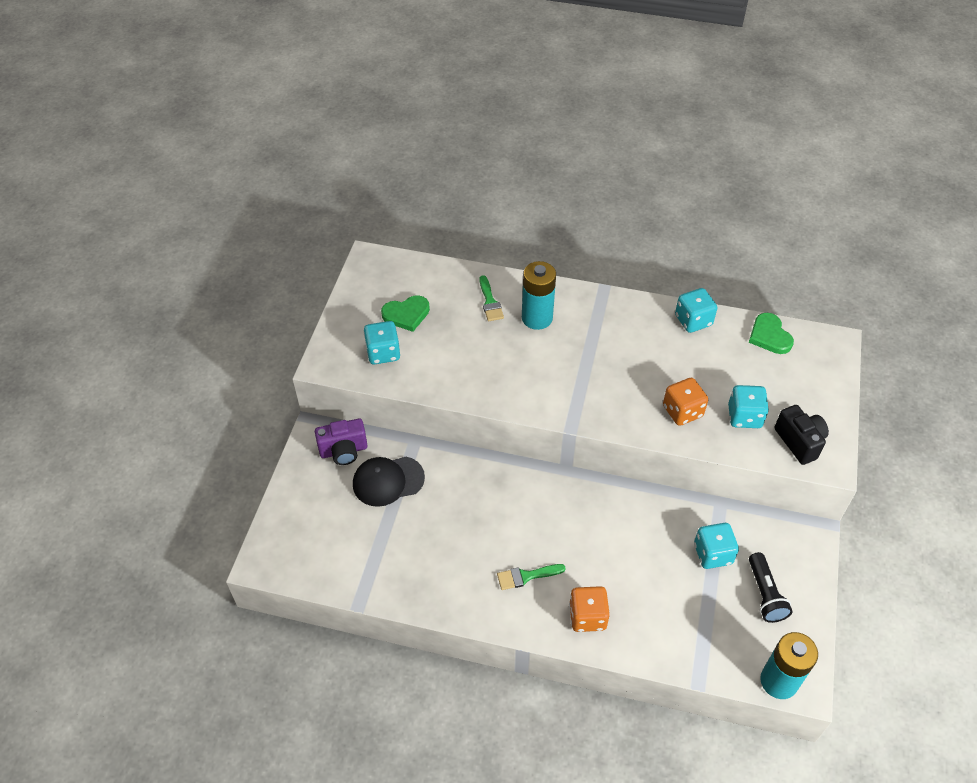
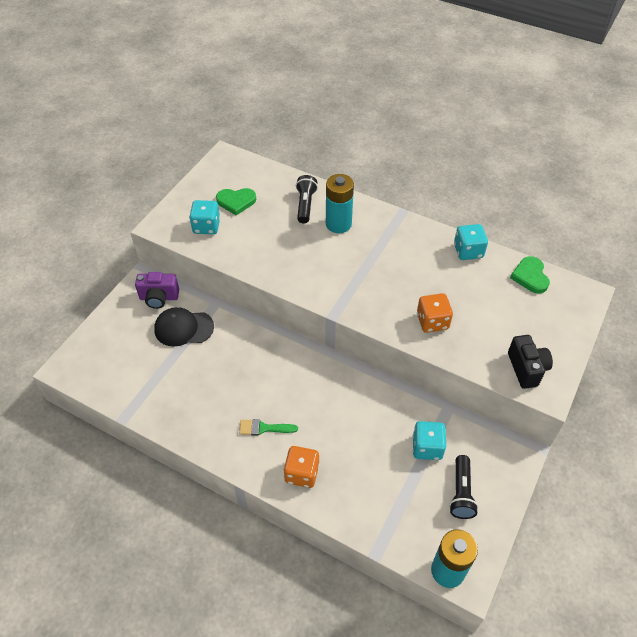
camera: 15 degrees right, 0 degrees up
green brush [480,275,504,321] -> black flashlight [296,175,318,223]
turquoise dice [728,385,769,428] -> none

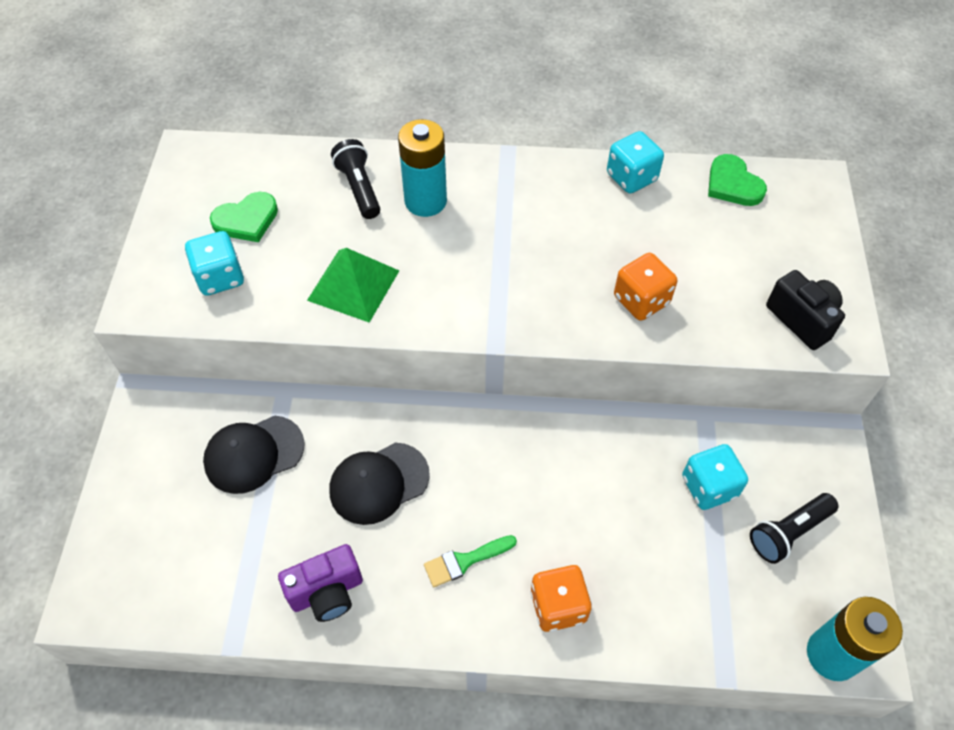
camera: 25 degrees left, 5 degrees up
purple camera [135,272,179,309] -> purple camera moved to [278,544,363,622]
black flashlight [449,455,478,519] -> black flashlight turned 75 degrees clockwise [750,493,838,564]
none -> green pyramid [307,248,399,323]
none -> black cap [330,443,430,525]

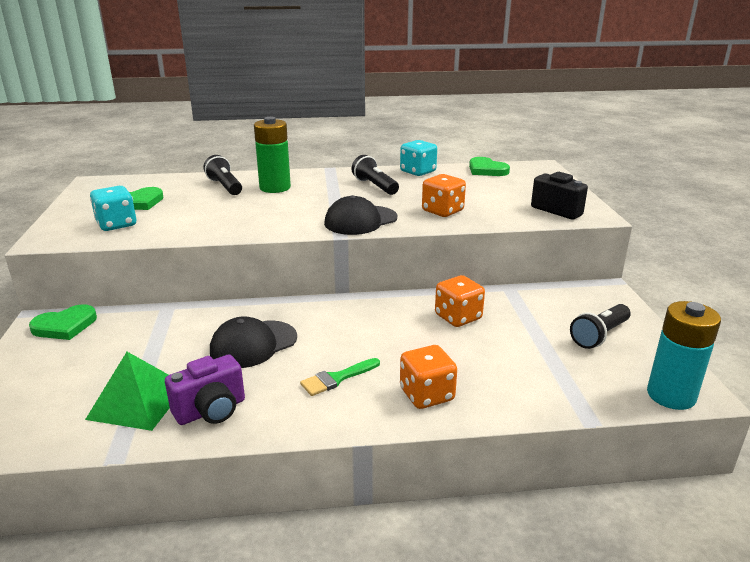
camera: 10 degrees left, 30 degrees down
black cap [203,416,305,494] -> black cap moved to [324,195,397,235]
green pyramid [307,248,399,323] -> green pyramid moved to [85,352,170,431]
turquoise battery [398,119,447,217] -> green battery [254,117,291,193]
turquoise dice [682,444,748,510] -> none
none -> green heart [29,304,97,340]
none -> black flashlight [351,155,399,195]
none -> orange dice [435,275,485,327]

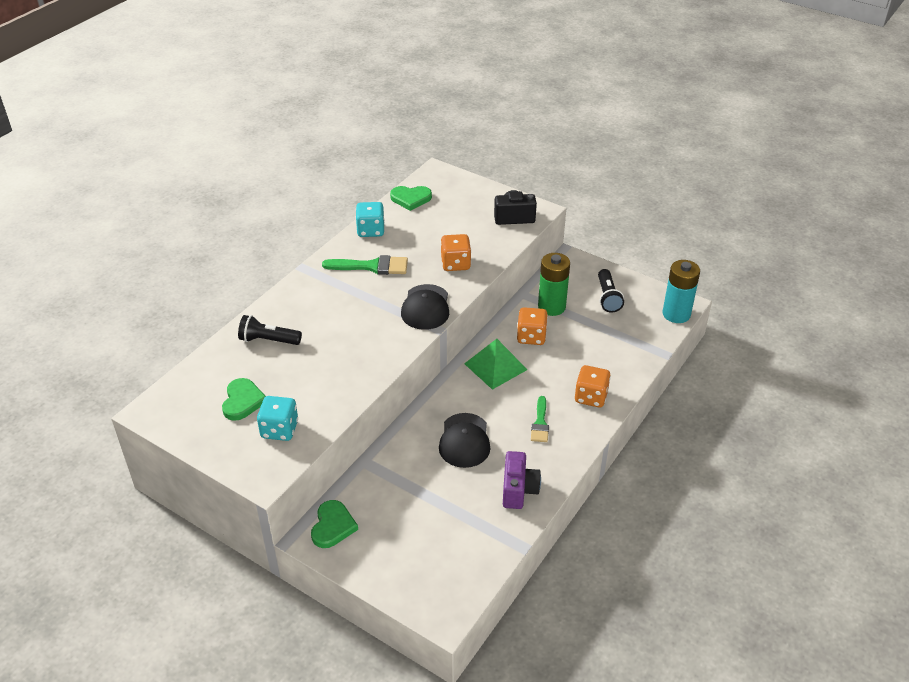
camera: 50 degrees left, 15 degrees up
green pyramid [85,352,170,431] -> green pyramid moved to [464,339,528,390]
green battery [254,117,291,193] -> green battery moved to [538,253,570,316]
black flashlight [351,155,399,195] -> green brush [322,255,408,275]

